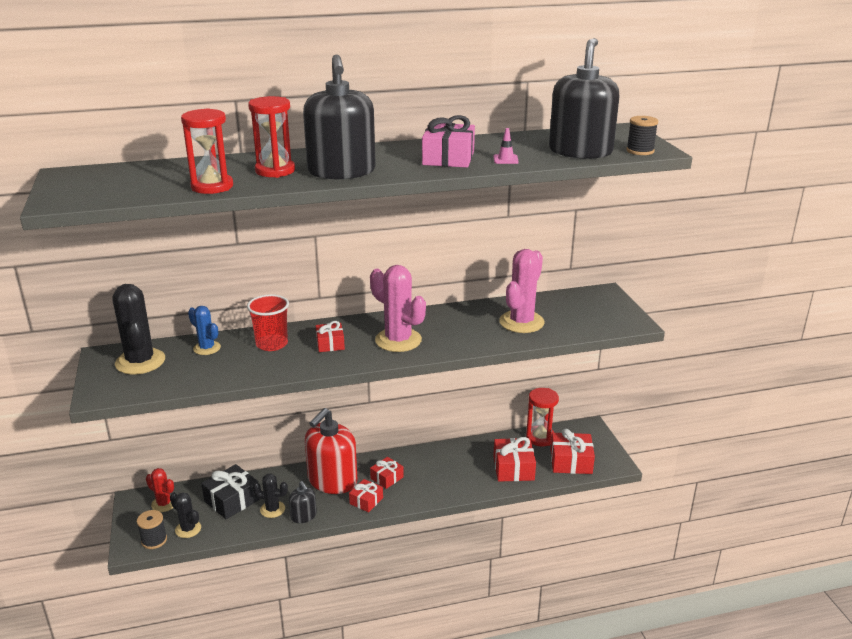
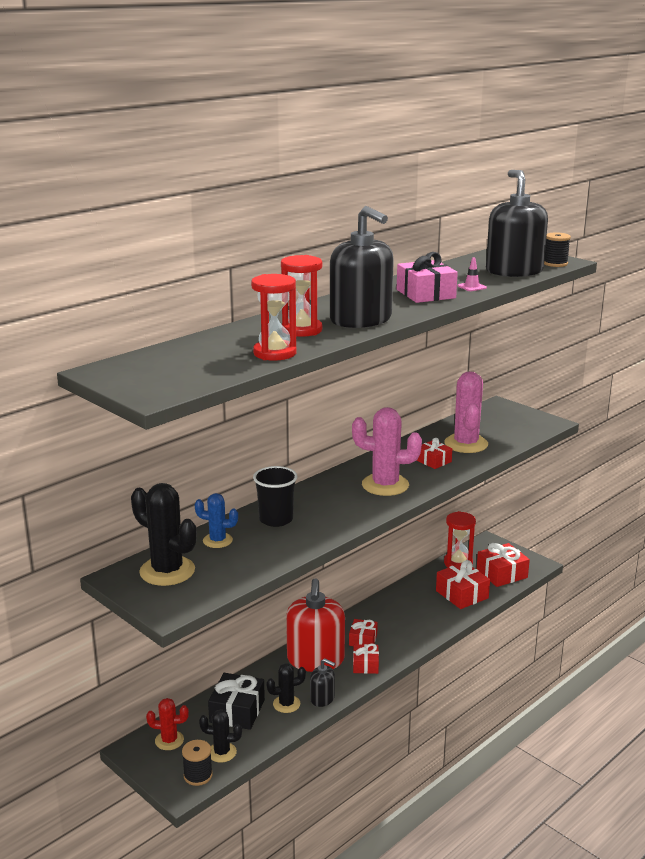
camera: 30 degrees left, 5 degrees down
red cup [247,294,289,351] -> black cup [253,466,297,527]
red gift [316,321,345,352] -> red gift moved to [417,438,452,469]

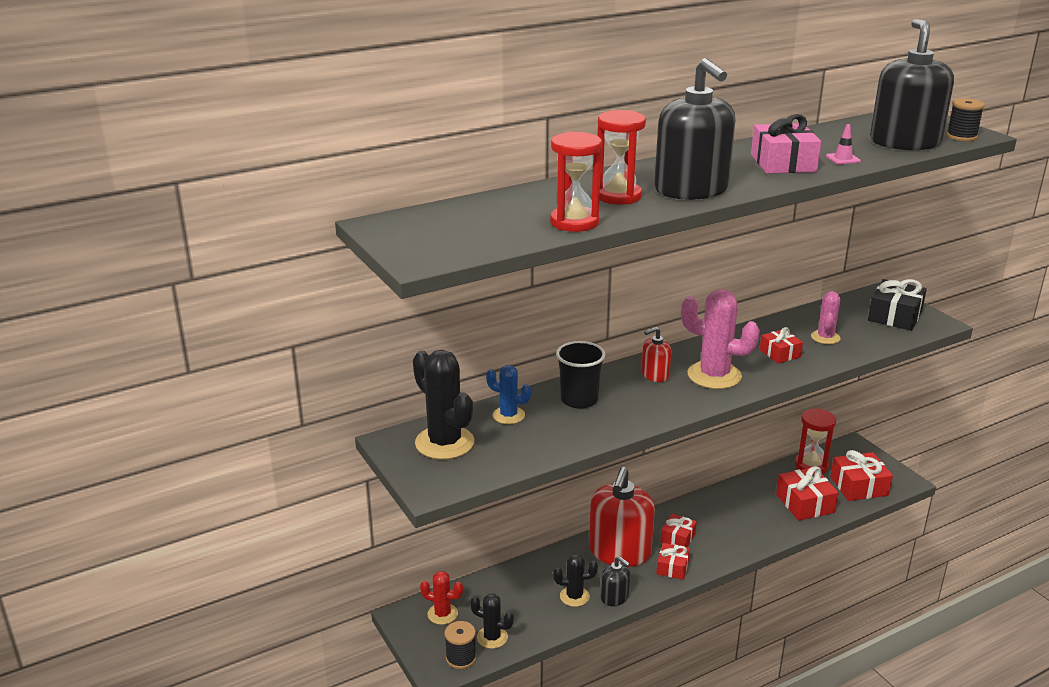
camera: 15 degrees right, 5 degrees up
black gift [208,673,265,730] -> black gift moved to [868,279,927,331]
pink cactus [444,371,488,453] -> pink cactus [811,291,841,344], size x0.57
none -> red soap dispenser [641,327,671,382]

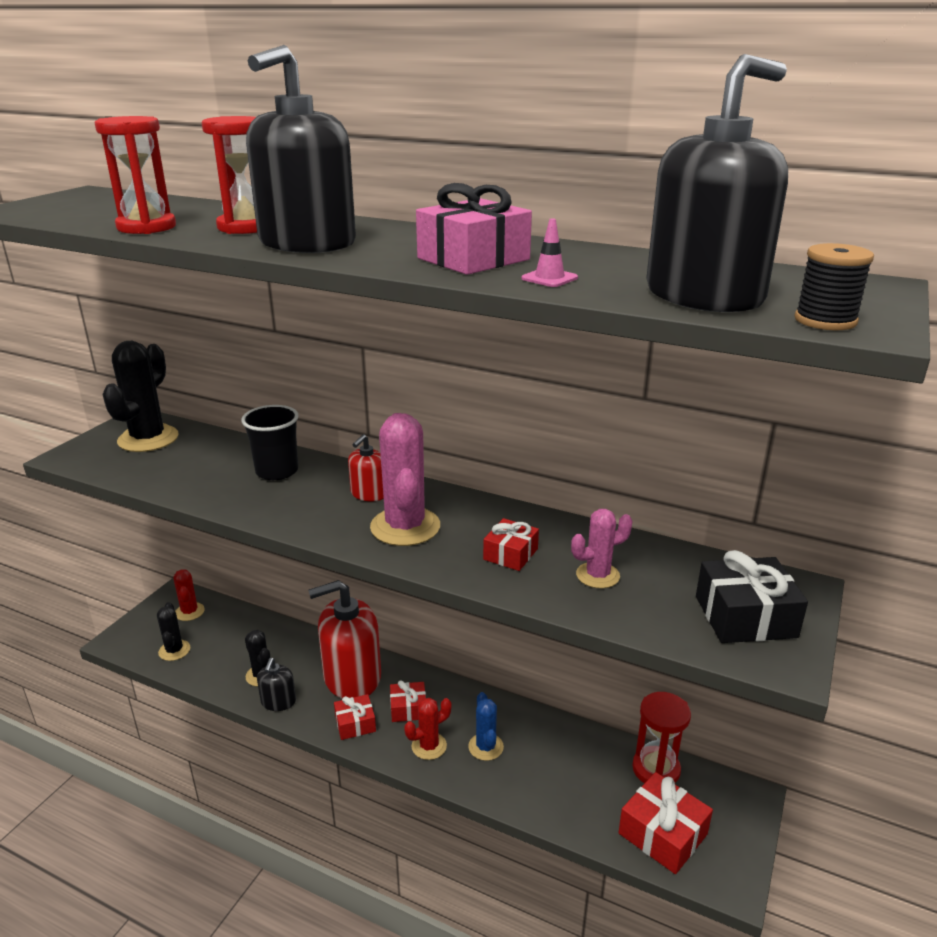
camera: 55 degrees right, 0 degrees up
black spool [445,621,476,669] -> none
blue cactus [486,365,531,424] -> blue cactus moved to [468,692,504,761]
red soap dispenser [641,327,671,382] -> red soap dispenser turned 90 degrees counterclockwise [348,434,384,501]
red gift [776,466,839,521] -> none
none -> red cactus [404,698,452,760]

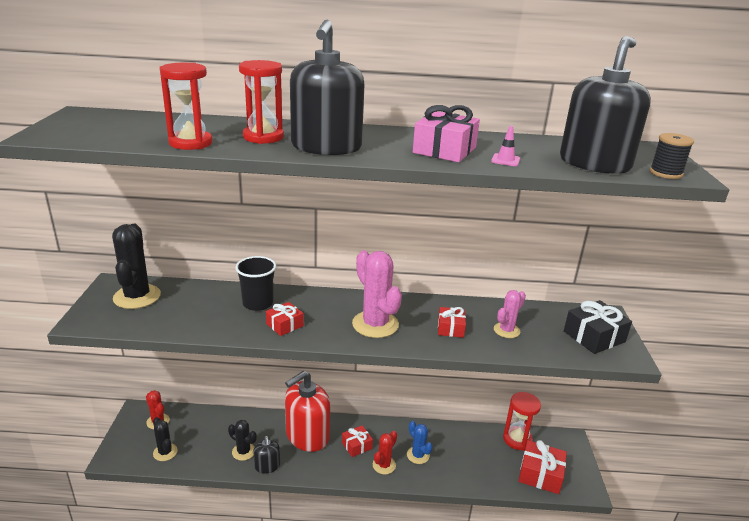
camera: 25 degrees left, 0 degrees up
red gift [334,694,376,740] -> red gift moved to [266,302,304,336]
red soap dispenser [348,434,384,501] -> none

